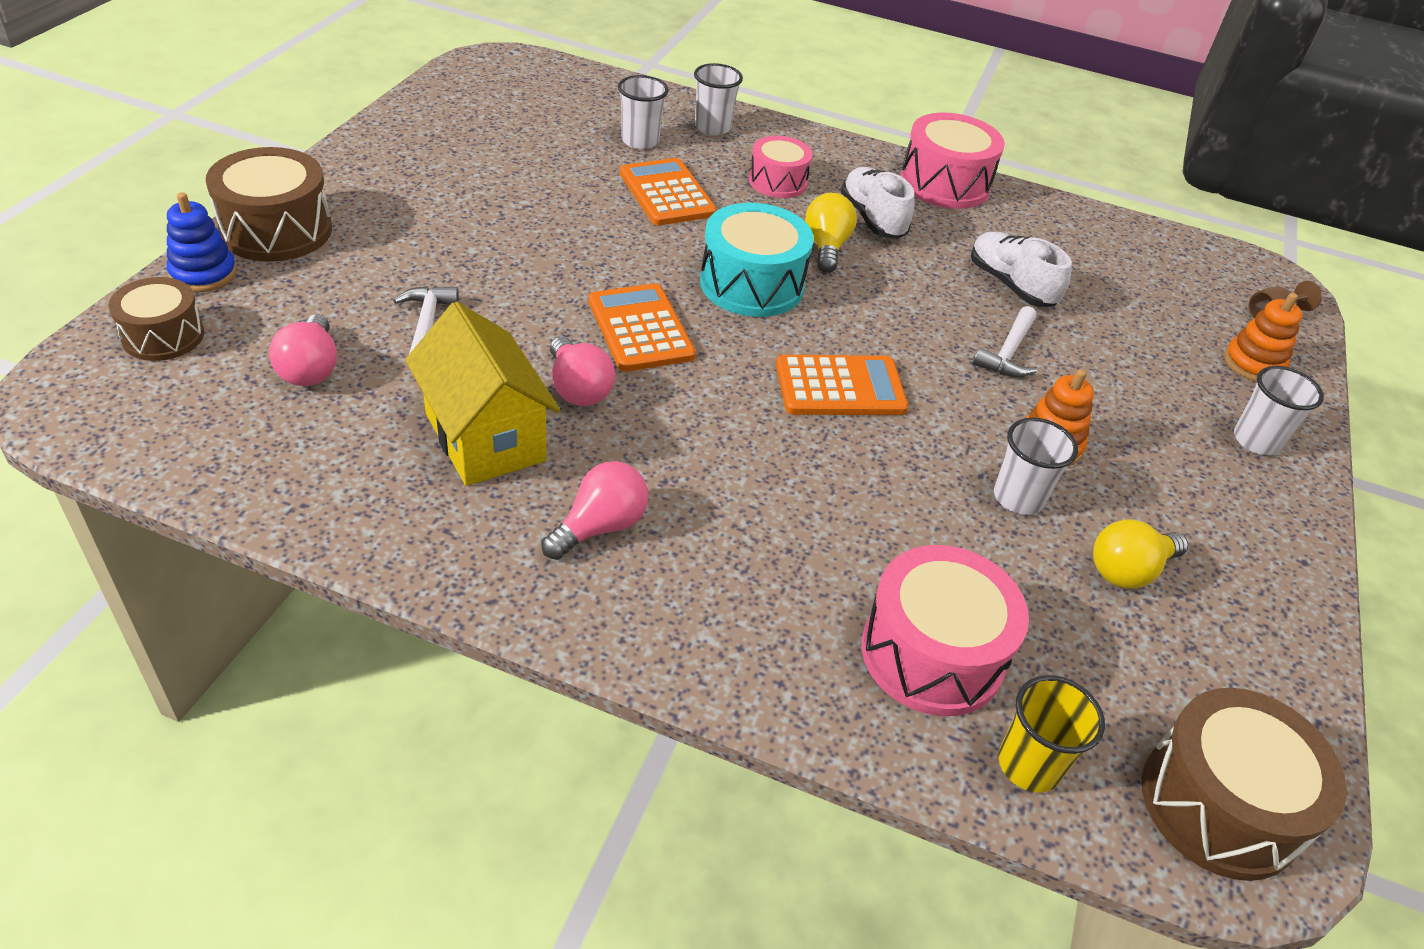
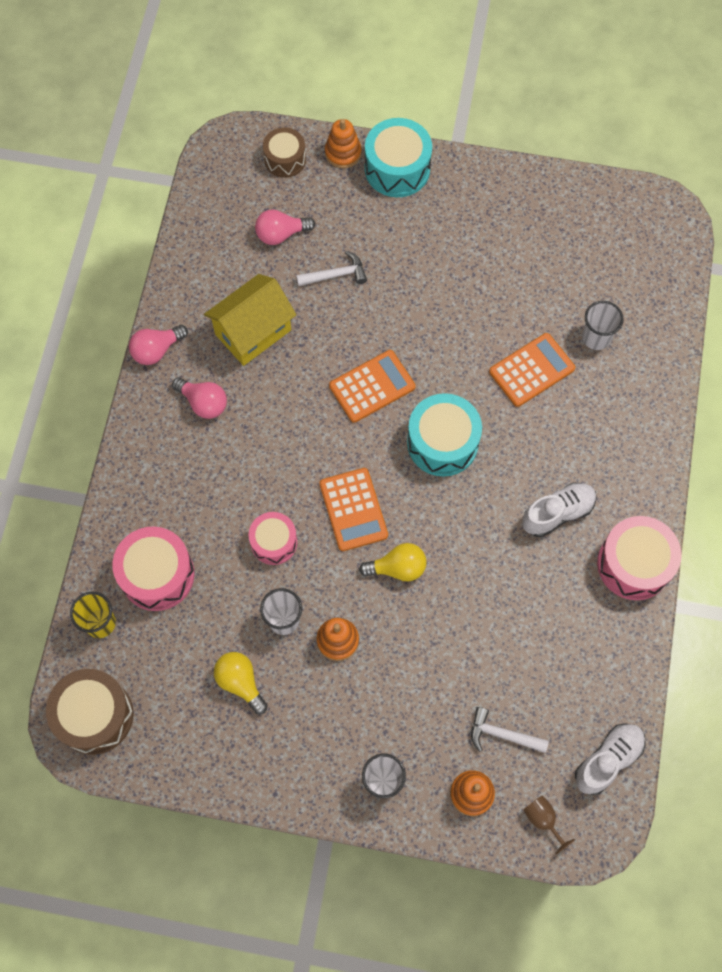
camera: 85 degrees right, 25 degrees up
blue stacking toy [167,192,237,292] -> orange stacking toy [325,119,362,168]
brown drum [206,147,332,262] -> turquoise drum [365,118,432,197]
pink light bulb [550,336,615,406] -> pink light bulb moved to [129,325,188,365]
white cup [694,63,743,135] -> none
pink drum [749,136,813,198] -> pink drum moved to [249,512,297,565]
yellow light bulb [805,193,857,273] -> yellow light bulb moved to [359,543,427,582]
white shoe [971,231,1072,307] -> white shoe moved to [575,723,645,795]
white hammer [973,306,1037,377] -> white hammer moved to [471,707,549,753]

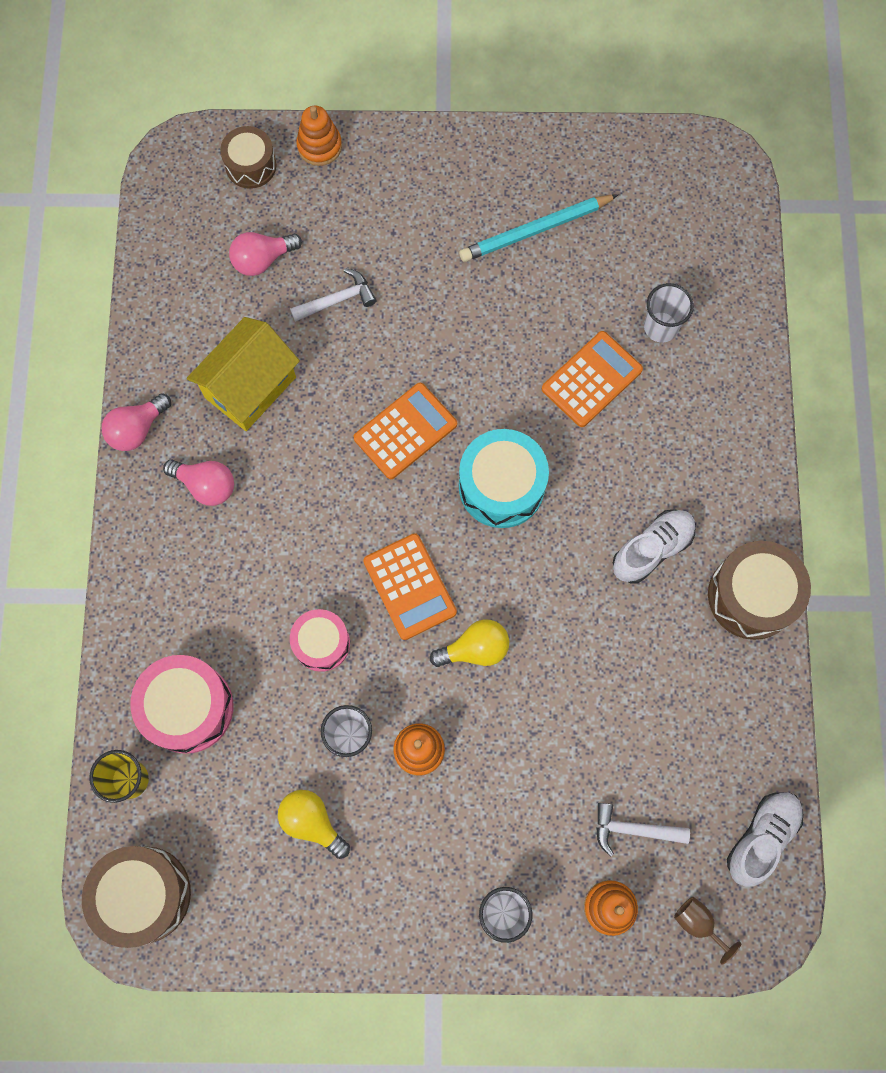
camera: 10 degrees left, 5 degrees up
turquoise drum [365,118,432,197] -> none
pink drum [597,516,681,600] -> brown drum [708,541,811,640]
none -> turquoise pencil [459,194,619,262]

